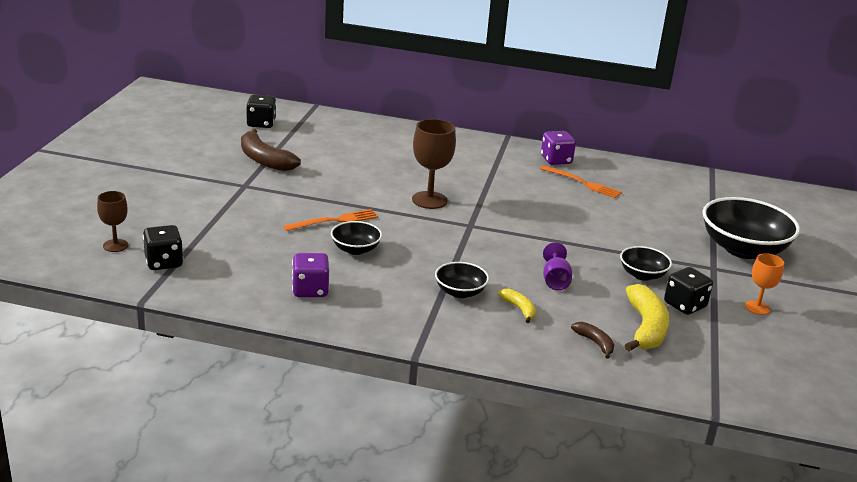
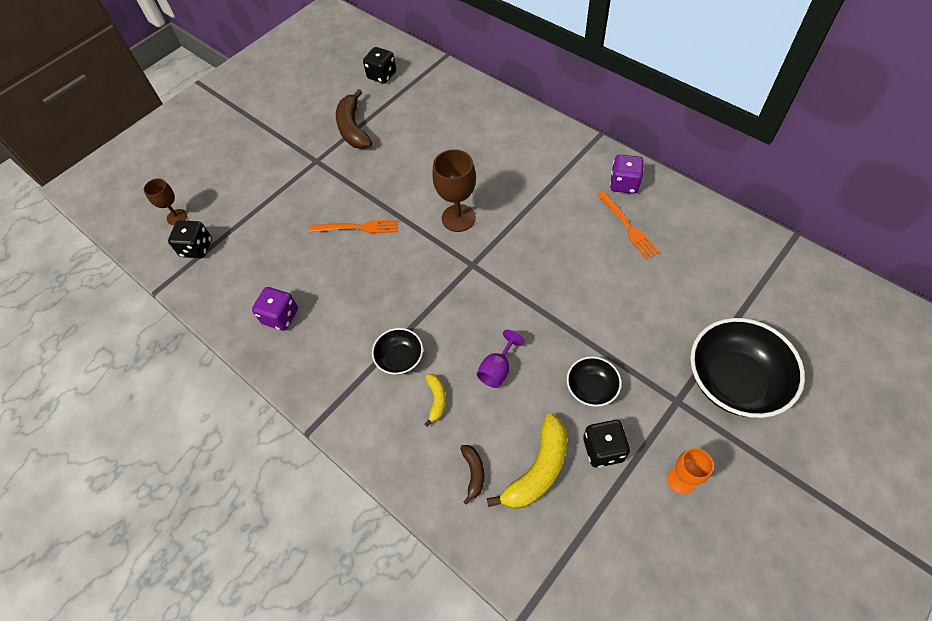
camera: 35 degrees right, 30 degrees up
black bowl [331,221,382,255] -> none

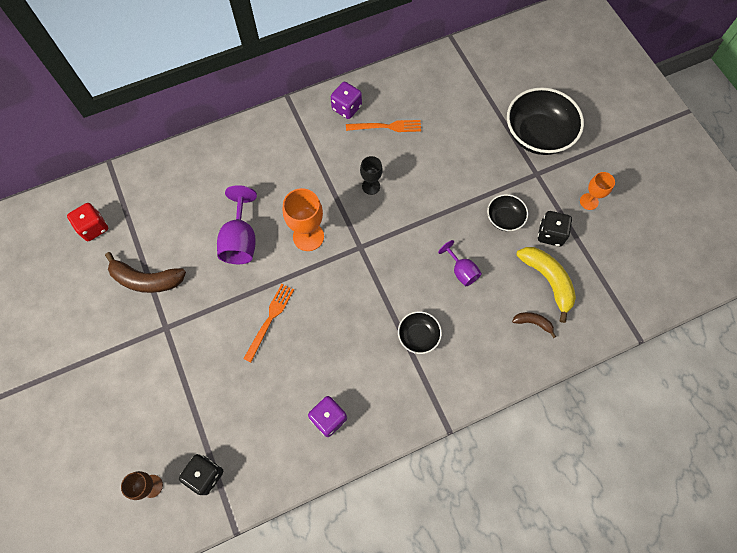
camera: 70 degrees left, 10 degrees up
black dice [363,47,396,84] -> red dice [67,203,108,241]
yellow banana [425,374,446,427] -> none
brown goblet [432,149,476,232] -> orange goblet [283,188,324,251]
none -> purple goblet [217,185,257,264]
none -> black goblet [360,156,383,195]

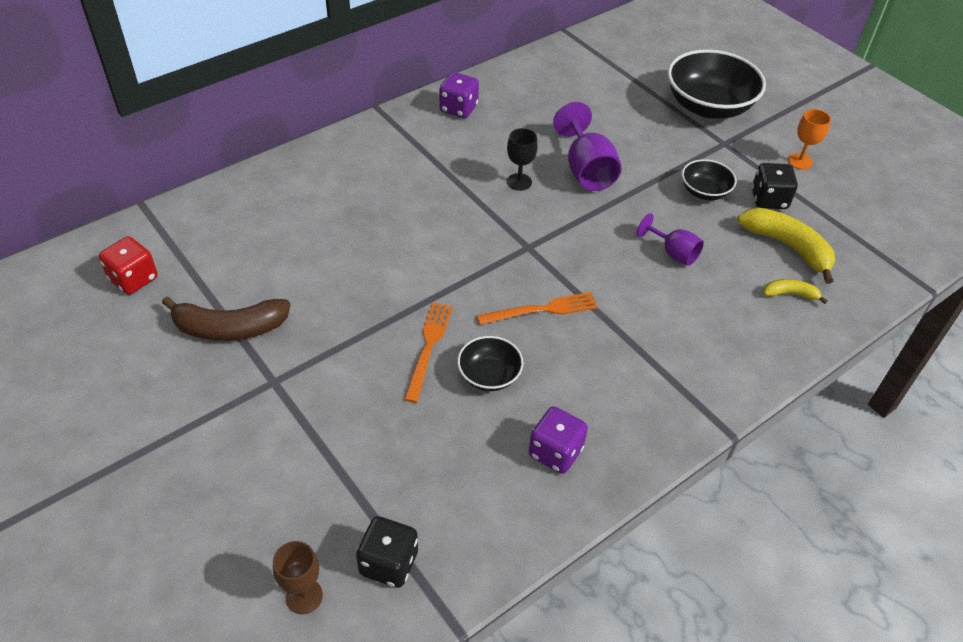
camera: 15 degrees left, 20 degrees down
purple goblet [217,185,257,264] -> purple goblet moved to [553,102,622,191]
orange goblet [283,188,324,251] -> none
orange fork [346,120,421,132] -> orange fork moved to [477,292,598,325]
black bowl [398,311,442,354] -> black bowl moved to [457,336,524,391]
brown banana [512,312,556,338] -> yellow banana [763,279,828,304]

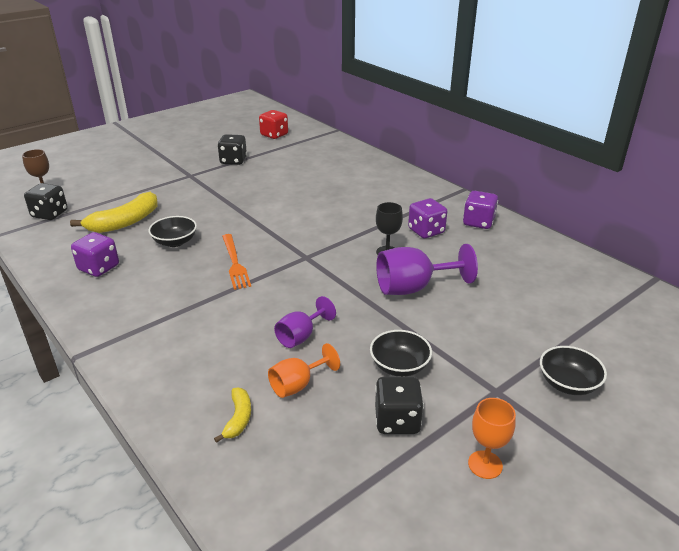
camera: 90 degrees right, 15 degrees down
brown banana [162,297,290,341] -> black dice [217,134,247,165]
orange fork [404,302,453,403] -> none
black bowl [668,49,766,119] -> black bowl [540,346,607,395], size x0.51
yellow banana [737,207,835,284] -> yellow banana moved to [70,192,158,233]
none -> orange goblet [268,343,340,398]
none -> purple dice [408,198,447,238]

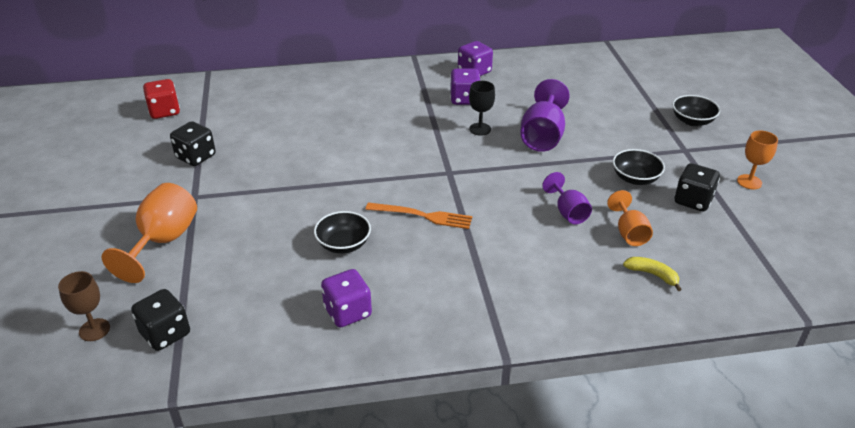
camera: 60 degrees left, 5 degrees up
yellow banana [70,192,158,233] -> none
none -> orange goblet [102,183,197,283]

